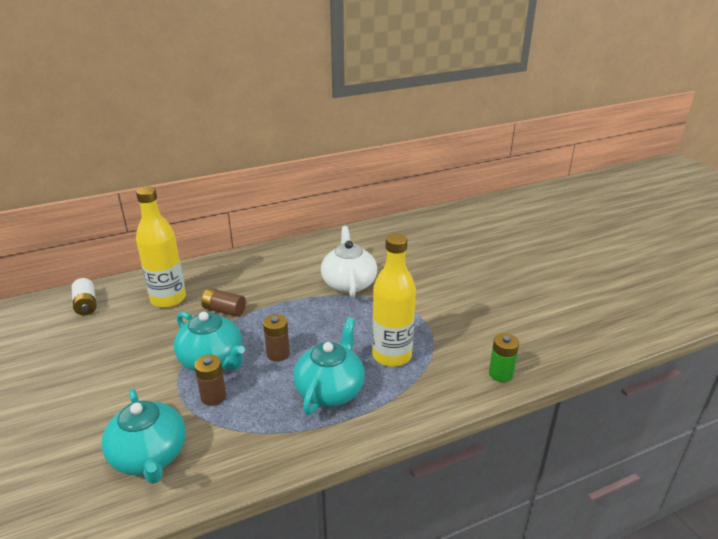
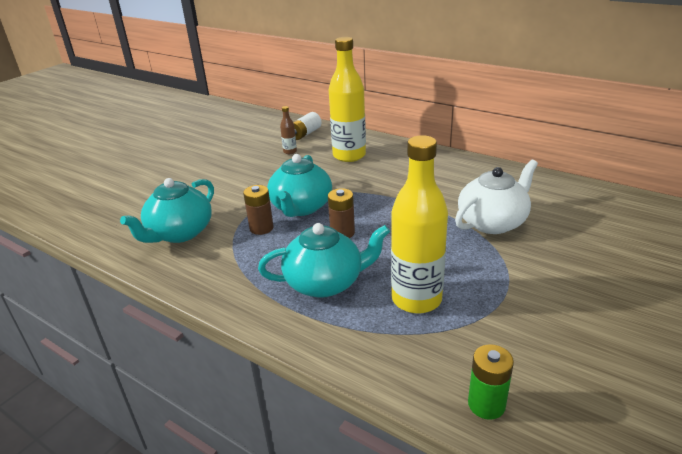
camera: 60 degrees right, 0 degrees up
brown battery [201,288,246,317] -> none
none -> brown bottle [280,106,297,154]

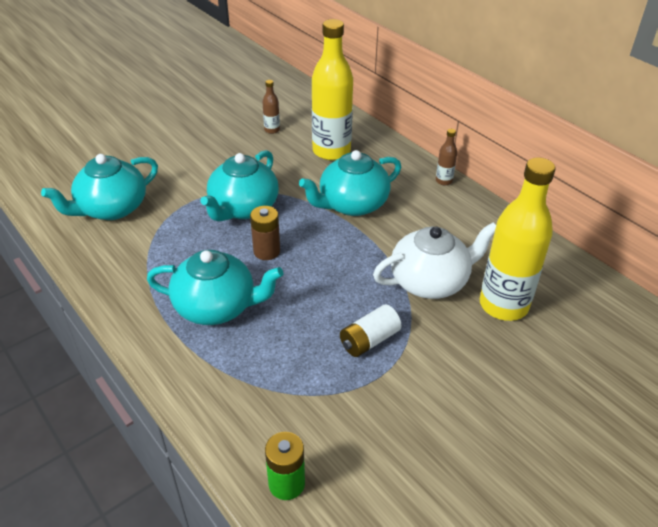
camera: 15 degrees right, 10 degrees up
brown battery [243,185,273,235] -> none
white battery [293,112,322,140] -> white battery moved to [340,305,401,357]
yellow bottle [391,135,448,314] -> yellow bottle moved to [480,157,556,321]
none -> turquoise teapot [299,150,401,216]
none -> brown bottle [436,129,457,185]

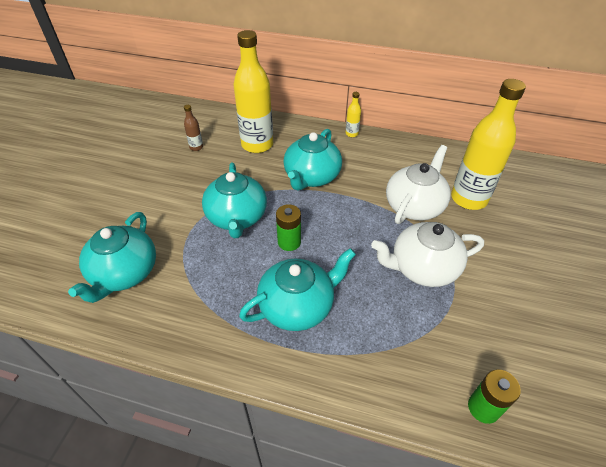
camera: 35 degrees left, 5 degrees up
brown battery [250,206,280,260] -> green battery [276,204,301,251]
white battery [340,305,401,357] -> white teapot [371,222,484,287]
brown bottle [436,129,457,185] -> yellow bottle [346,92,361,137]

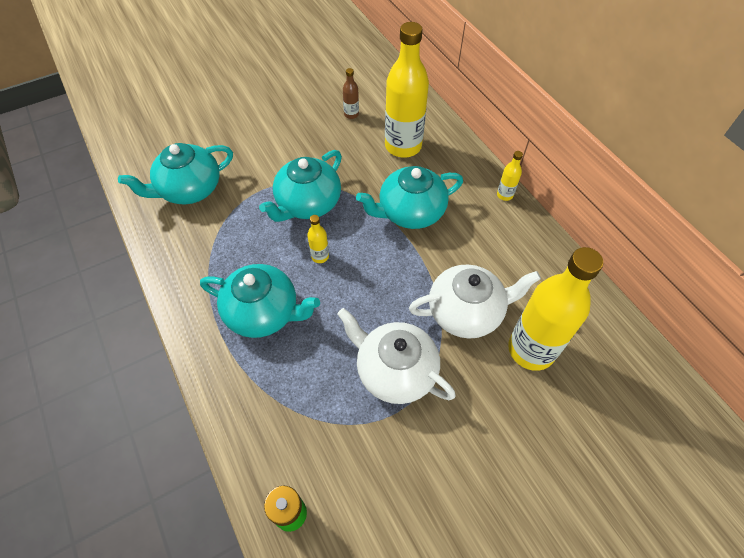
camera: 45 degrees right, 10 degrees up
green battery [276,204,301,251] -> yellow bottle [307,215,329,263]

